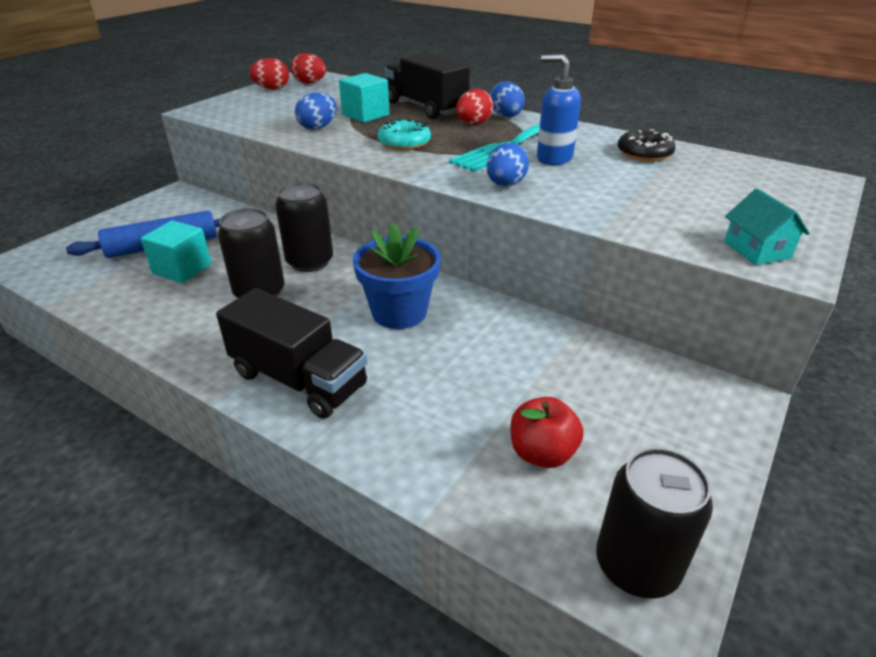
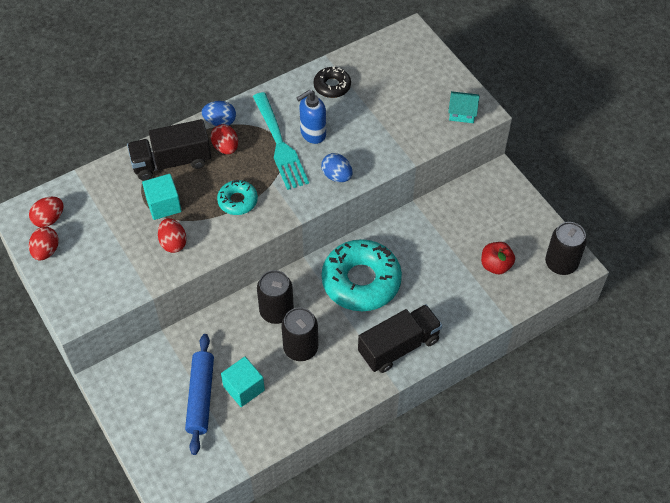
camera: 65 degrees left, 20 degrees up
blue egg [295,92,337,130] -> red egg [158,218,187,253]
blue flower pot [353,223,441,329] -> turquoise donut [322,239,402,311]

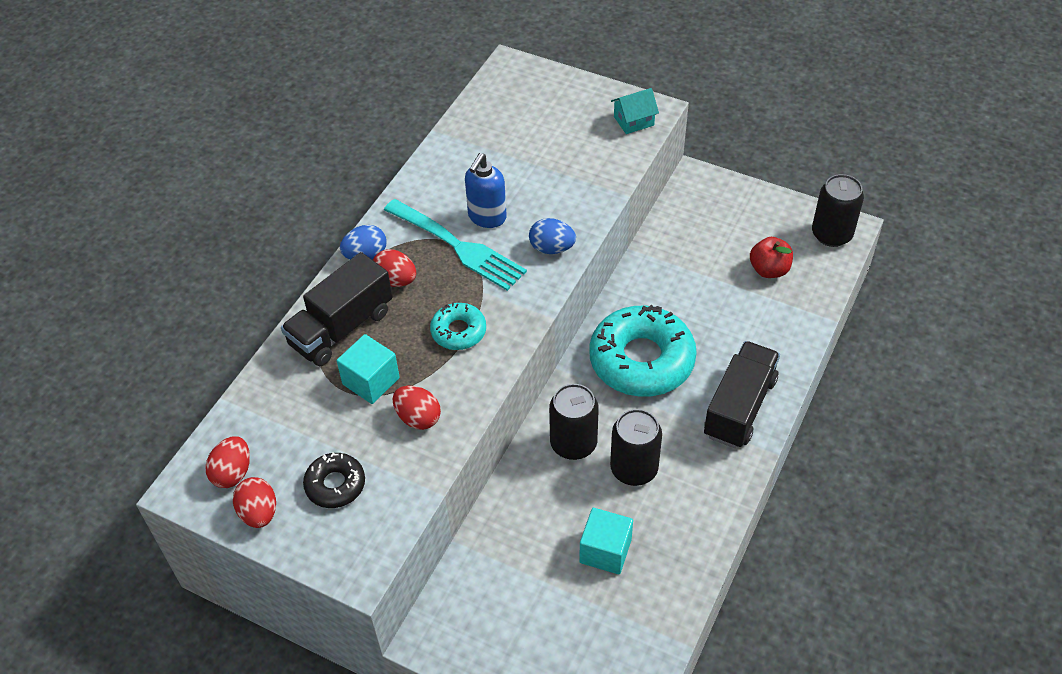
camera: 30 degrees left, 5 degrees down
blue rolling pin [185,334,214,455] -> none
black donut [313,66,351,98] -> black donut moved to [303,453,365,508]

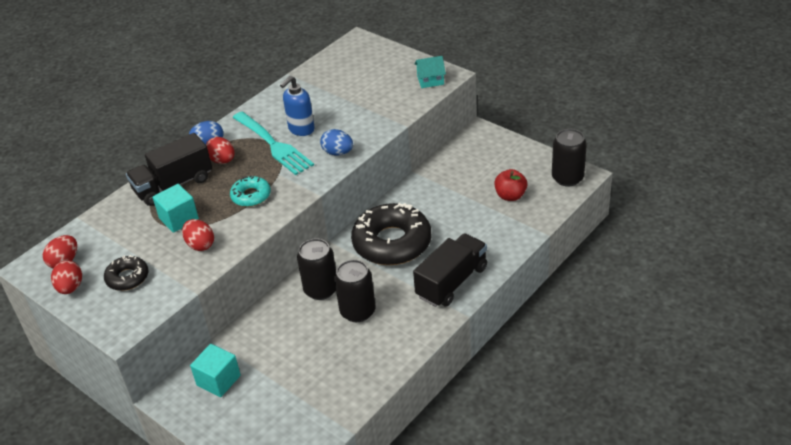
camera: 15 degrees right, 10 degrees down
turquoise cube [579,508,633,574] -> turquoise cube moved to [190,344,241,397]
turquoise donut [589,305,697,397] -> black donut [351,203,431,265]

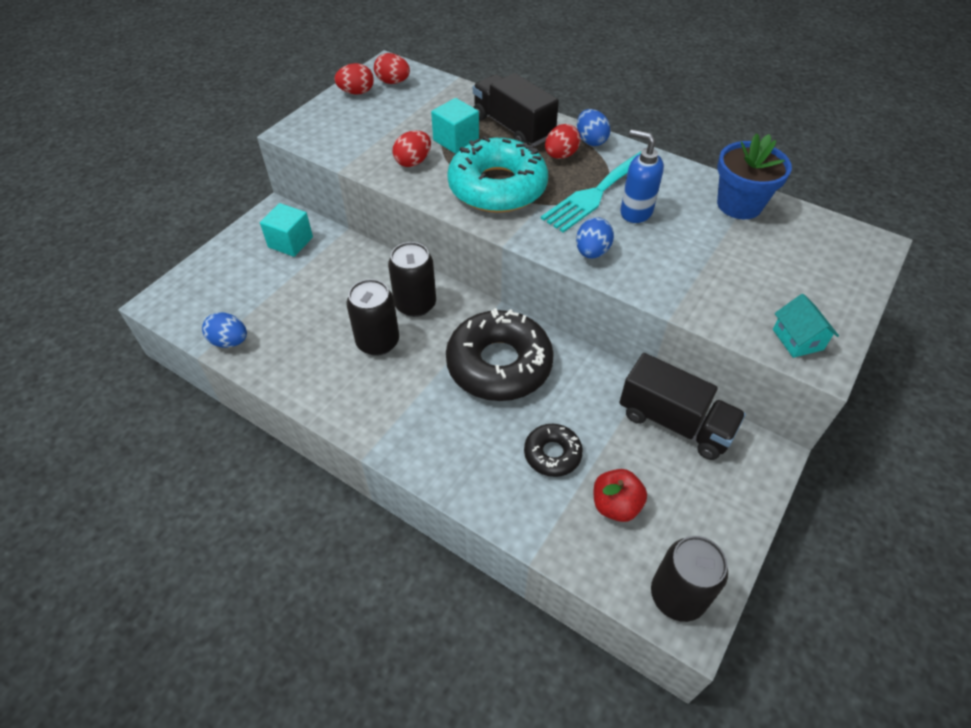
camera: 80 degrees right, 10 degrees up
black donut [104,255,148,291] -> black donut moved to [524,424,583,477]
turquoise donut [230,175,271,207] -> turquoise donut [447,136,548,213], size x2.01
black truck [413,233,487,307] -> black truck moved to [619,353,746,460]
none -> blue egg [202,312,247,348]
none -> blue flower pot [717,133,792,219]

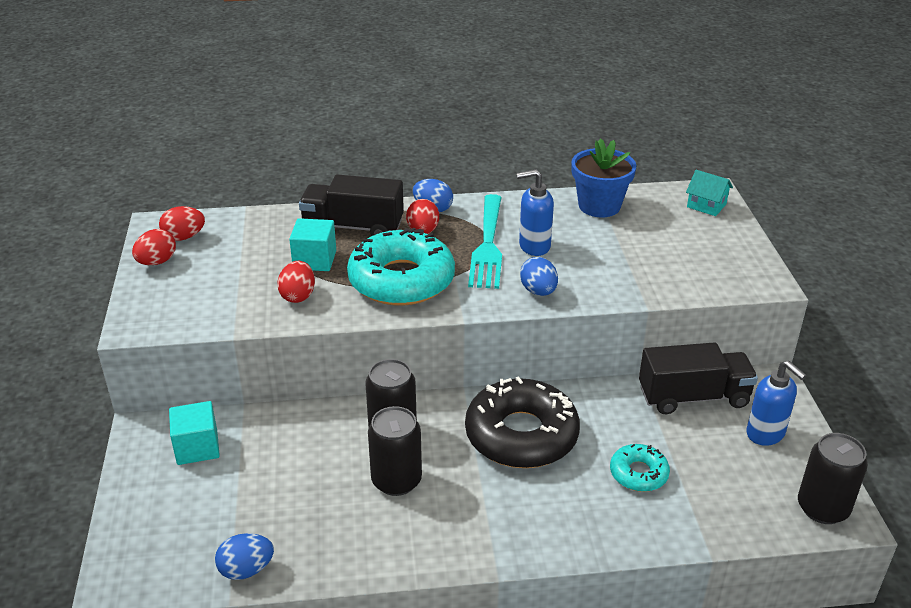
camera: 40 degrees left, 15 degrees down
black donut [524,424,583,477] -> turquoise donut [610,444,670,492]
red apple [594,469,647,522] -> none
turquoise house [773,294,839,358] -> turquoise house moved to [686,170,733,216]
none -> blue soap dispenser [746,360,807,446]

